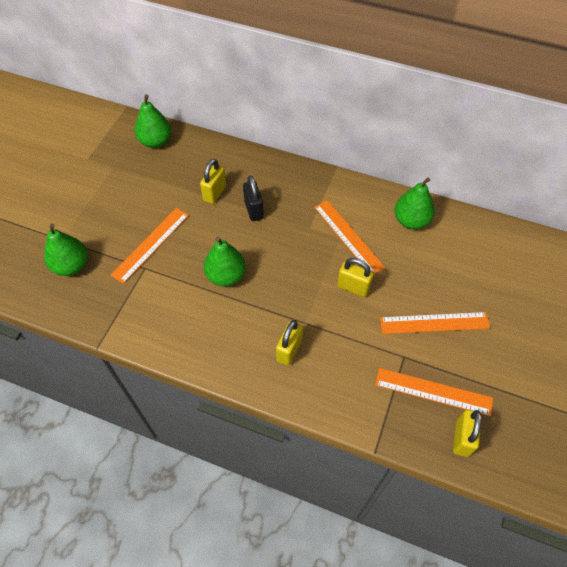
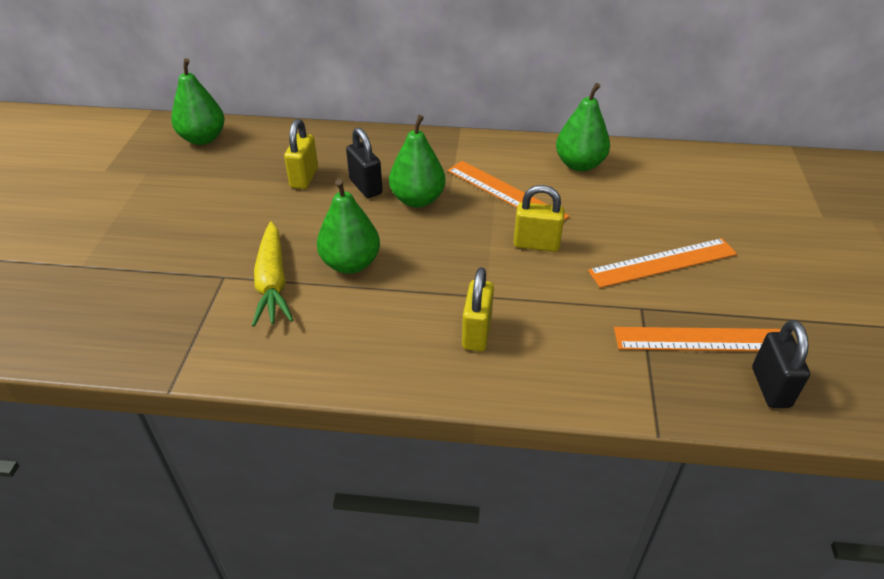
camera: 15 degrees left, 15 degrees down
green pear [44,223,88,276] -> green pear moved to [389,115,446,208]
orange ruler [111,208,189,284] -> none
yellow padlock [453,410,482,457] -> black padlock [752,320,810,408]
none -> yellow carrot [252,222,293,327]

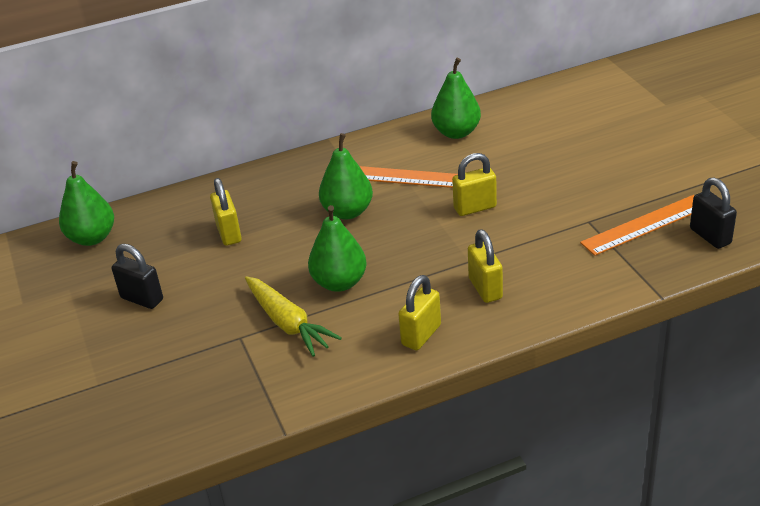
camera: 25 degrees left, 5 degrees down
black padlock [346,128,383,198] -> black padlock moved to [112,244,163,309]
orange ruler [588,238,737,288] -> none
none -> yellow padlock [398,275,441,350]

